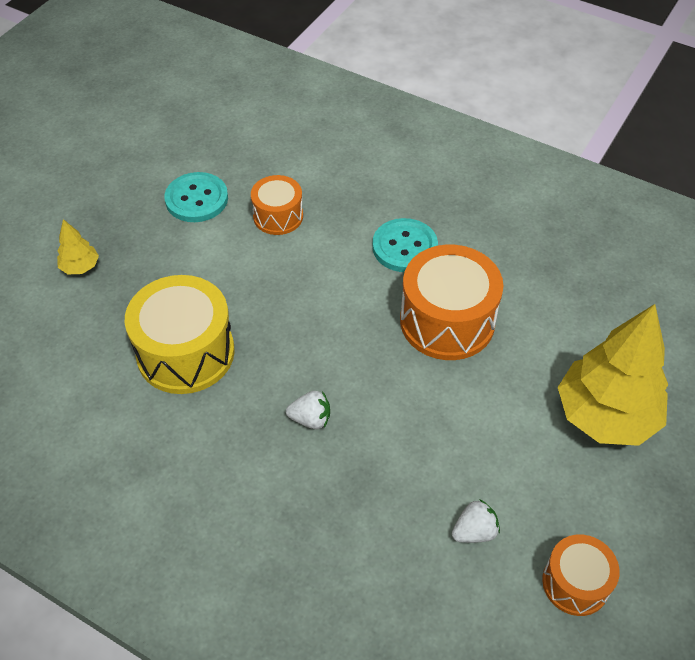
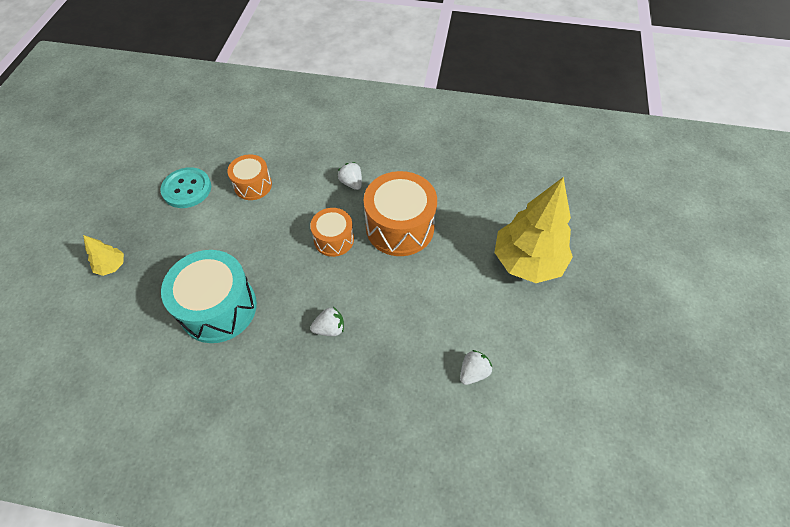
camera: 20 degrees left, 5 degrees up
yellow drum [125,275,235,394] -> turquoise drum [161,250,257,343]
turquoise button [372,218,438,272] -> white strawberry [338,162,362,190]
orange drum [542,534,620,616] -> orange drum moved to [310,208,354,257]

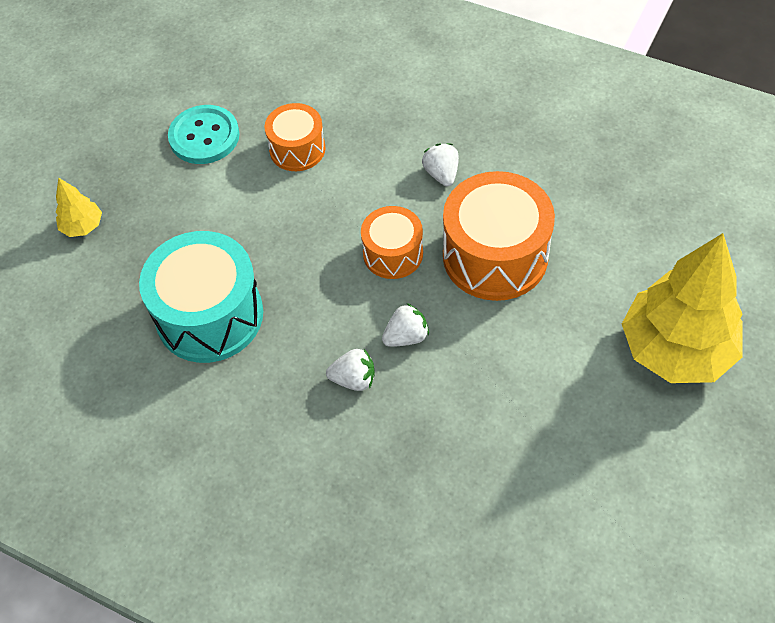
camera: 20 degrees right, 0 degrees up
white strawberry [460,350,492,385] -> white strawberry moved to [382,303,429,347]

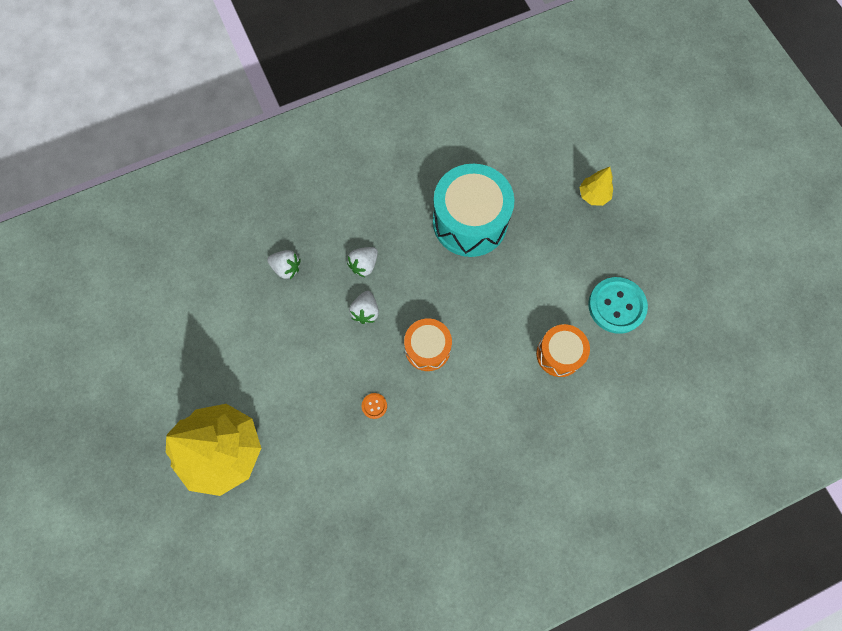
camera: 125 degrees right, 15 degrees up
white strawberry [422,143,459,186] -> white strawberry moved to [267,250,301,279]
orange drum [443,171,555,301] -> orange button [362,393,387,419]

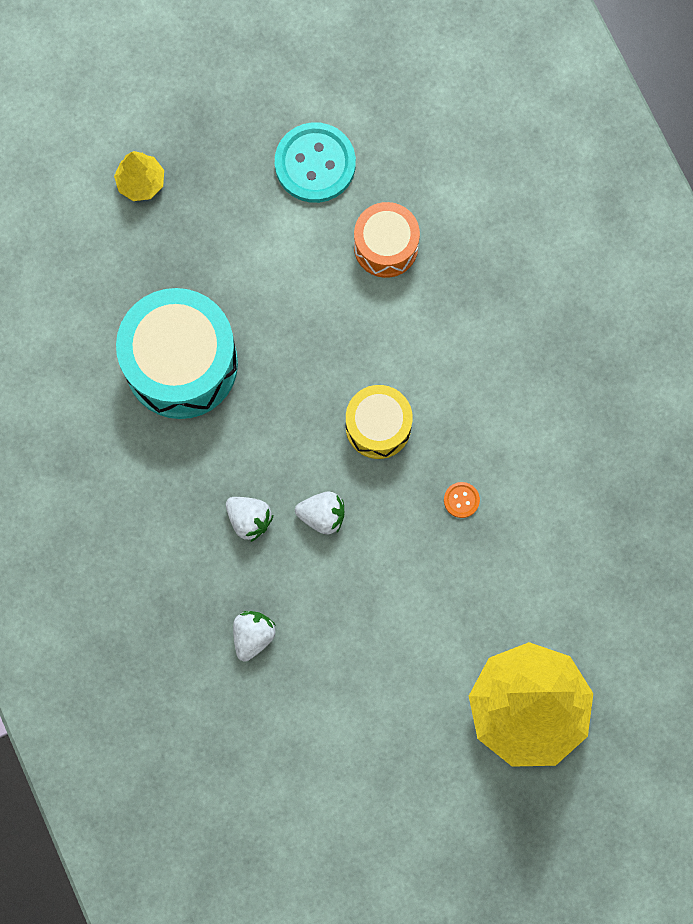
camera: 90 degrees left, 5 degrees up
orange drum [404,318,452,371] -> yellow drum [346,385,413,459]

